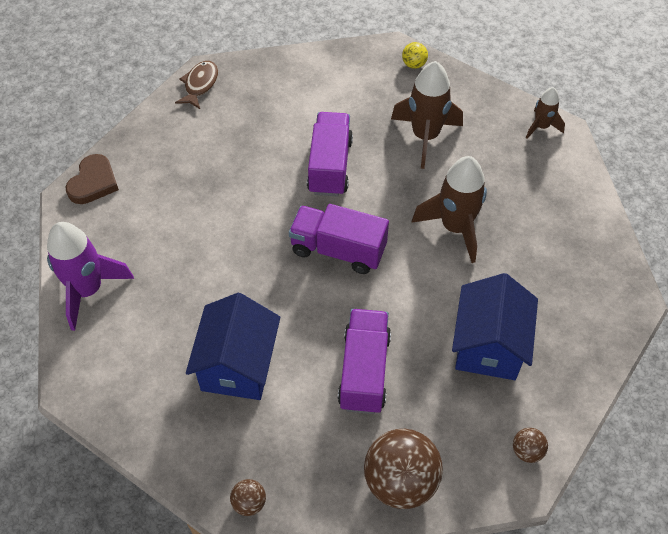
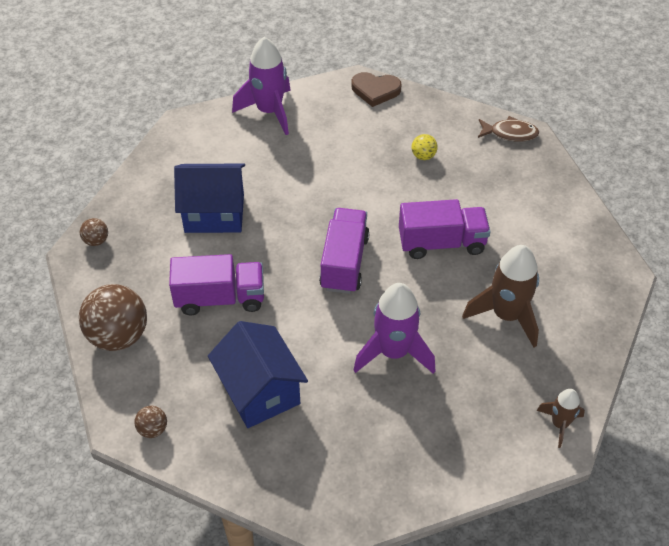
camera: 80 degrees right, 5 degrees down
yellow ball [402,42,428,69] -> yellow ball moved to [412,134,437,160]
brown rocket [411,156,487,263] -> purple rocket [354,283,436,374]
blue house [452,273,538,380] -> blue house turned 60 degrees clockwise [208,321,308,428]

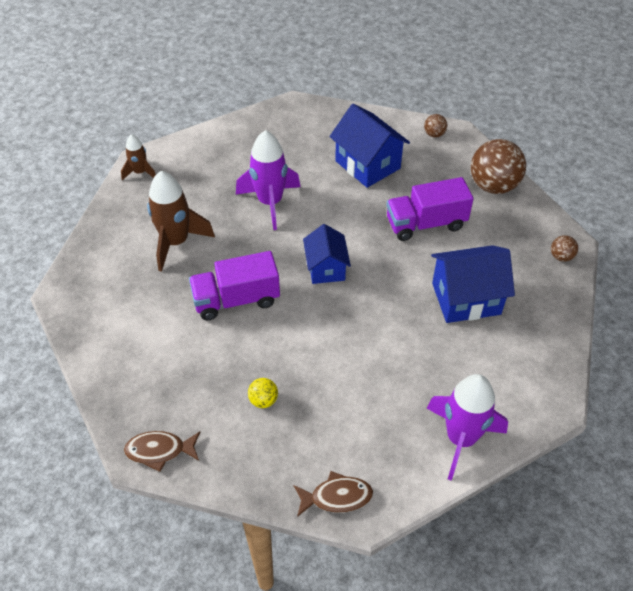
camera: 170 degrees right, 0 degrees up
purple truck [319,208,370,294] -> blue house [303,224,351,284]
brown heart [352,72,401,107] -> brown fish [294,471,373,517]

